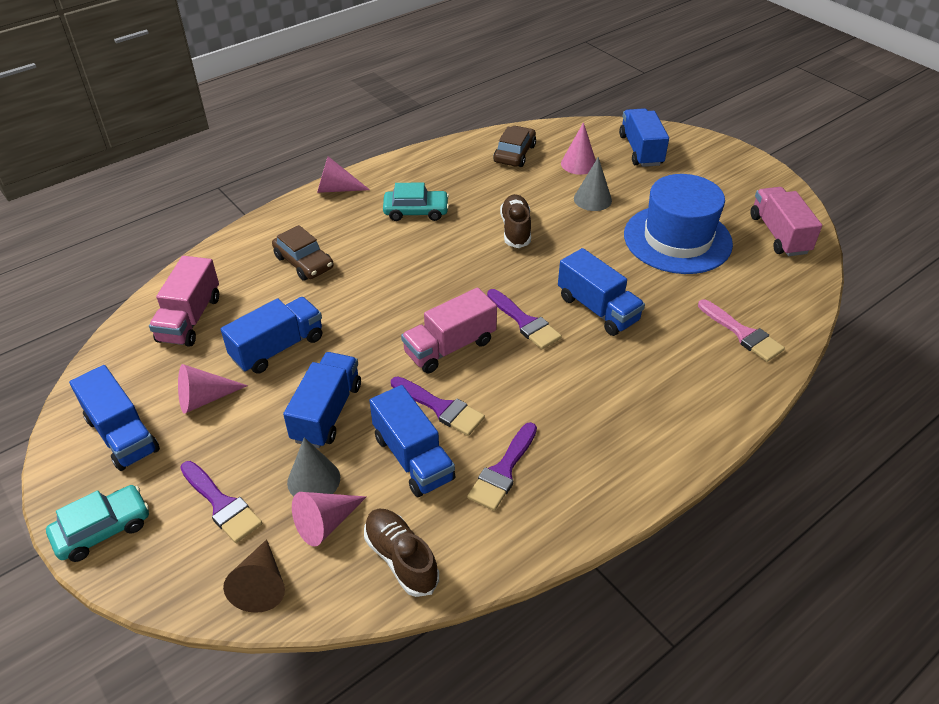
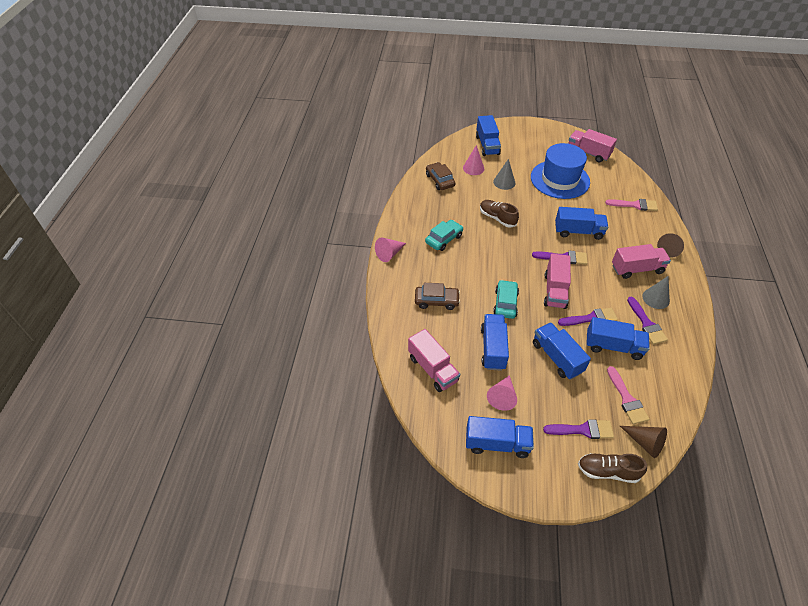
camera: 45 degrees left, 5 degrees up
turquoise car [46,485,149,562] -> turquoise car moved to [493,280,519,319]
grey cone [287,437,340,497] -> grey cone moved to [642,276,670,309]
pink cone [292,492,367,547] -> pink brush [607,366,649,424]
brown shoe [364,509,439,597] -> brown shoe moved to [578,453,647,483]
blue truck [619,108,669,167] -> blue truck turned 135 degrees counterclockwise [476,115,501,156]
none -> pink truck [612,244,671,279]
none -> brown cone [657,233,684,258]

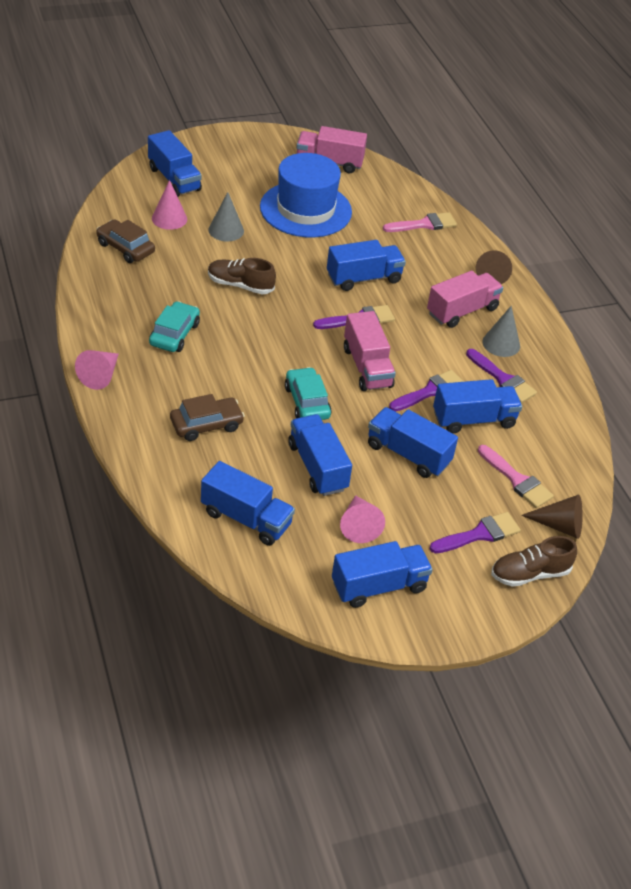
camera: 30 degrees left, 5 degrees down
pink truck [408,329,460,392] -> blue truck [201,461,295,546]

